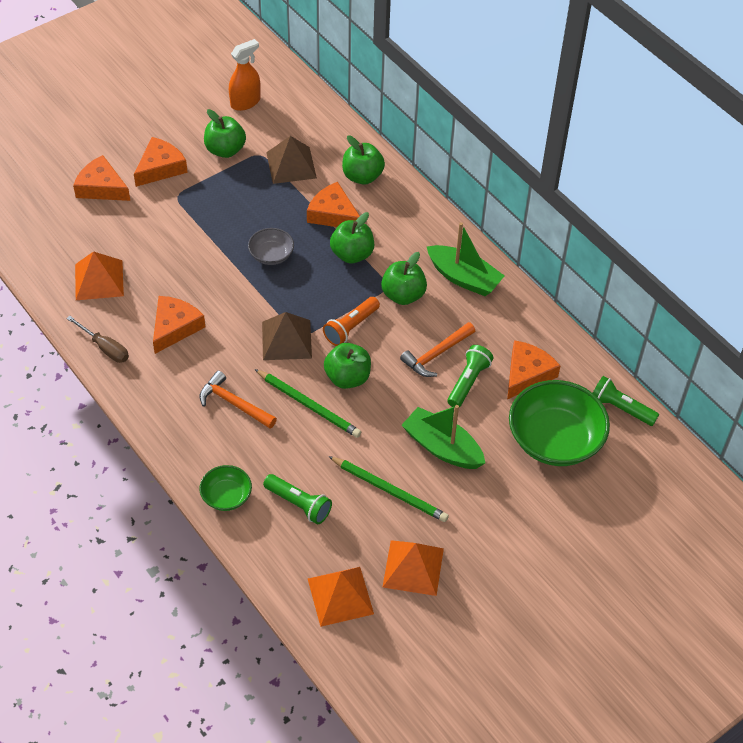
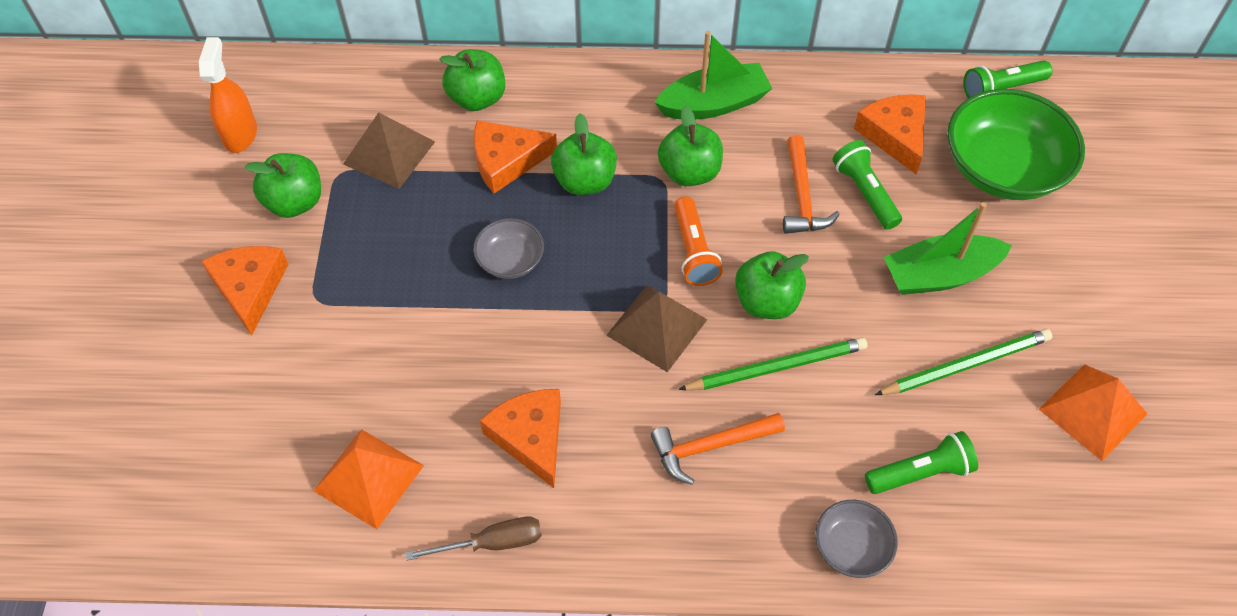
camera: 50 degrees left, 5 degrees up
orange cheese [73,155,130,201] -> none
green bowl [199,465,252,511] -> grey bowl [815,500,898,578]
orange pyramid [308,567,374,627] -> none

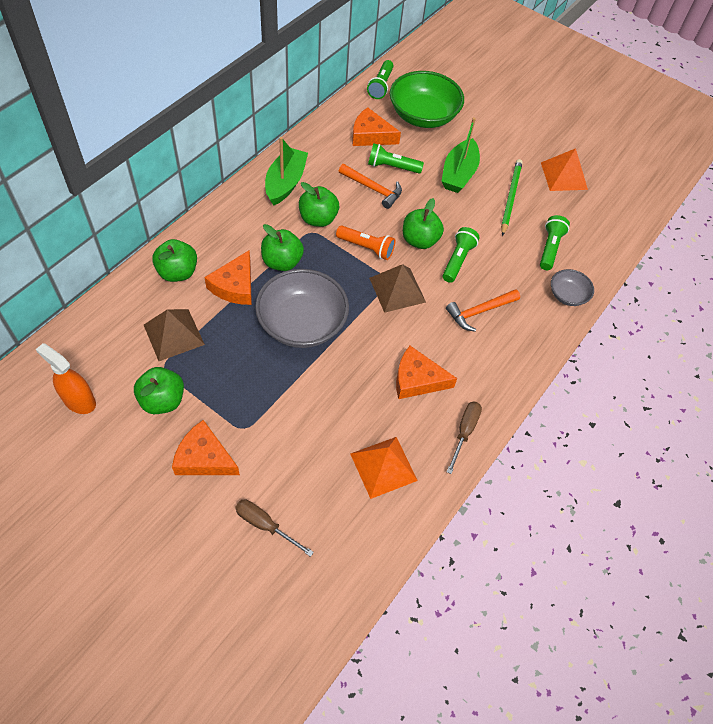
camera: 60 degrees left, 0 degrees up
grey bowl [473,218,544,279] -> grey bowl [255,269,349,348], size x1.98
orange hammer [651,413,785,485] -> orange hammer turned 45 degrees clockwise [446,289,520,332]
green pencil [678,337,867,390] -> green flashlight [443,227,480,283]
none -> brown screwdriver [235,499,314,557]

